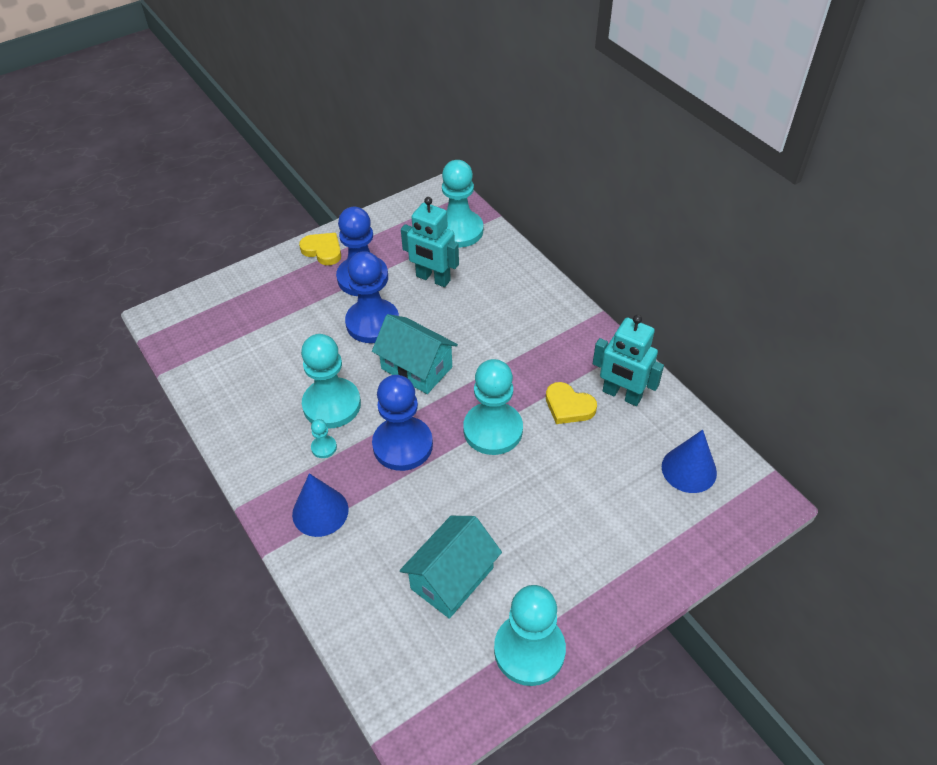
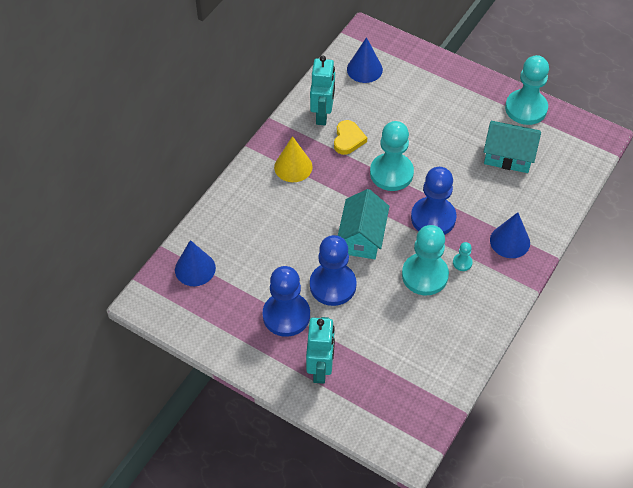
camera: 115 degrees left, 5 degrees up
yellow heart [299,233,341,265] -> none
turquoise robot [401,197,459,287] -> turquoise robot moved to [306,317,335,384]
turquoise pawn [442,160,483,248] -> blue cone [175,240,216,286]
none -> yellow cone [274,136,313,182]

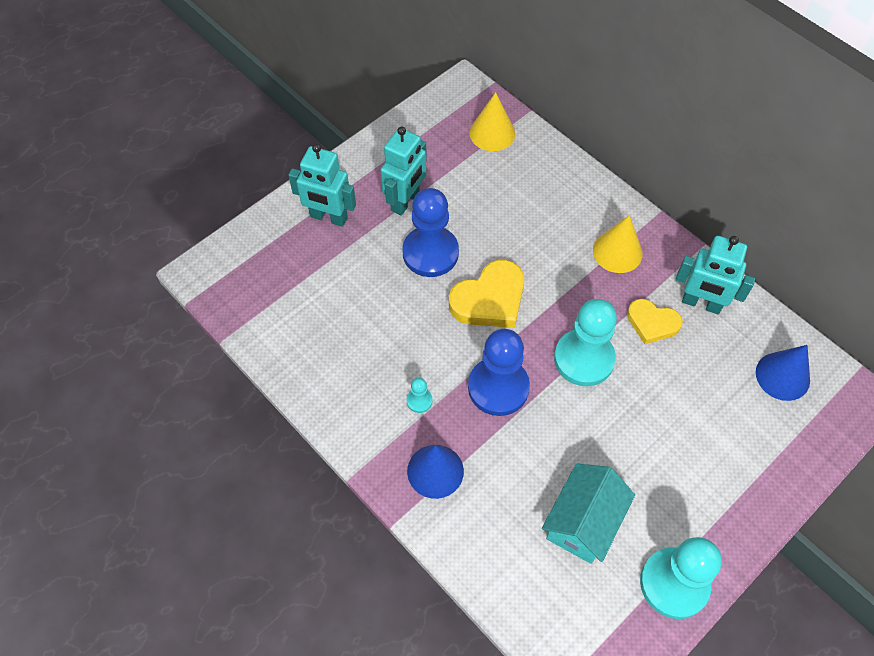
camera: 105 degrees right, 5 degrees up
blue cone [175,240,216,286] -> yellow cone [469,92,515,151]
blue pawn [263,266,310,337] -> turquoise robot [380,126,427,216]
turquoise house [338,189,390,259] -> yellow heart [449,260,524,328]
turquoise pawn [402,225,449,295] -> none

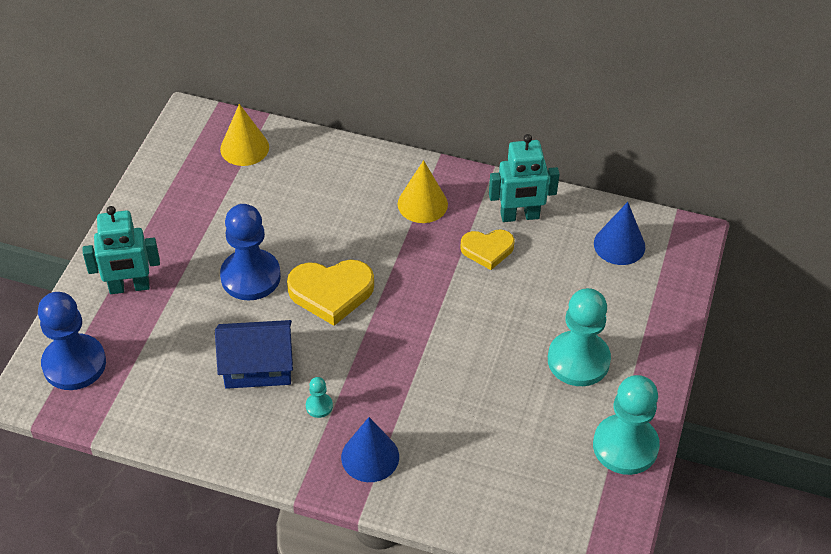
camera: 30 degrees left, 10 degrees down
turquoise robot [380,126,427,216] -> none
yellow heart [449,260,524,328] -> yellow heart turned 60 degrees clockwise [287,260,374,326]
blue pawn [468,329,530,416] -> blue pawn moved to [38,292,106,390]
turquoise house [542,464,635,564] -> none
turquoise pawn [554,299,617,386] -> turquoise pawn moved to [548,288,611,386]
none -> blue house [215,320,293,389]

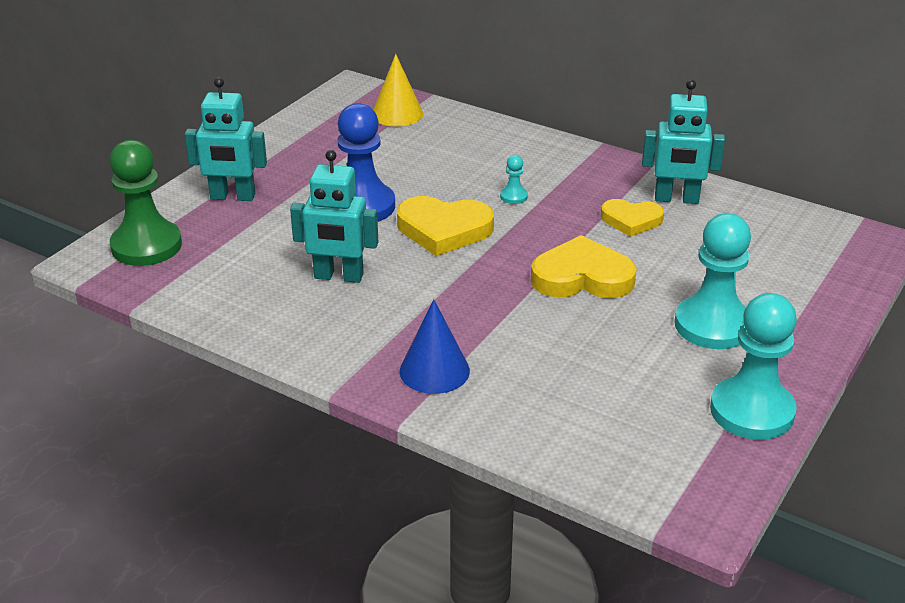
camera: 15 degrees right, 15 degrees down
blue pawn [38,292,106,390] -> green pawn [110,140,182,266]
blue house [215,320,293,389] -> turquoise robot [290,150,378,283]
turquoise pawn [306,377,333,418] -> turquoise pawn moved to [500,155,528,204]
yellow cone [398,160,448,223] -> none
blue cone [594,202,645,265] -> none
none -> yellow heart [531,235,637,298]

